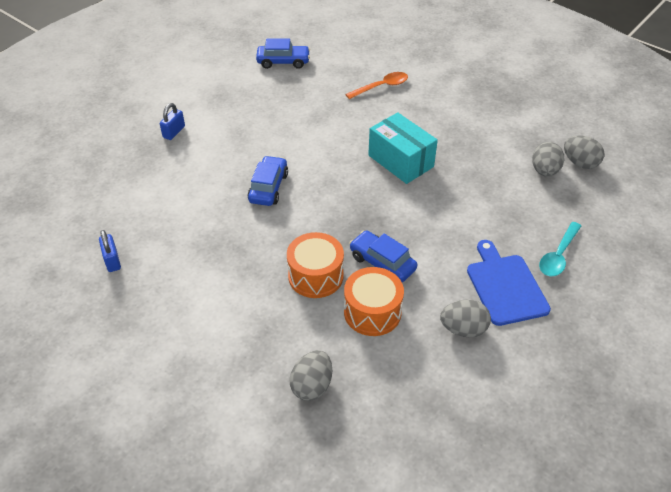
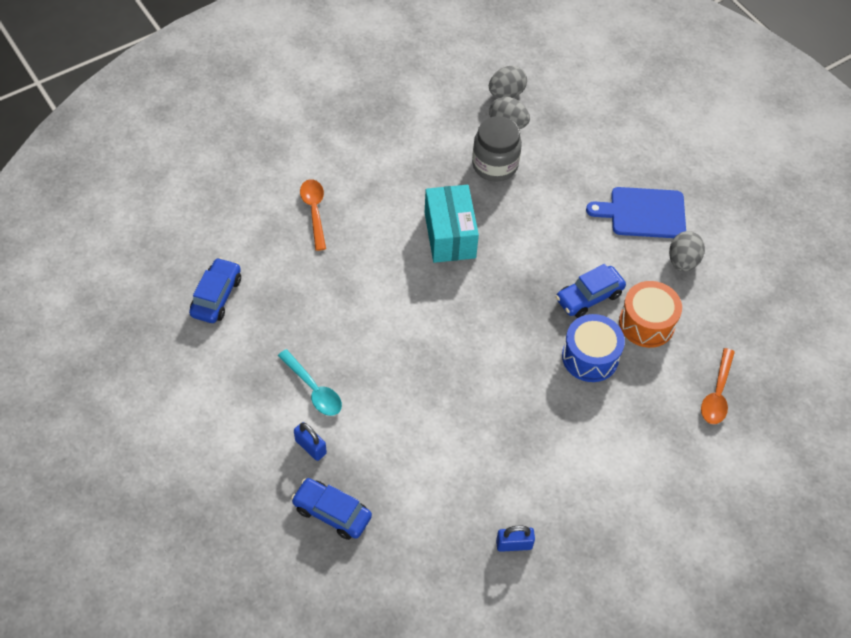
camera: 75 degrees left, 10 degrees up
blue car [248,156,288,206] -> blue car moved to [291,478,372,540]
orange drum [287,232,344,298] -> blue drum [562,314,625,382]
grey egg [290,350,332,401] -> orange spoon [701,348,735,424]
turquoise box [368,112,438,184] -> turquoise box turned 75 degrees counterclockwise [425,185,479,263]
turquoise spoon [539,222,581,276] -> turquoise spoon moved to [278,349,342,416]
none -> grey jar [472,116,522,182]

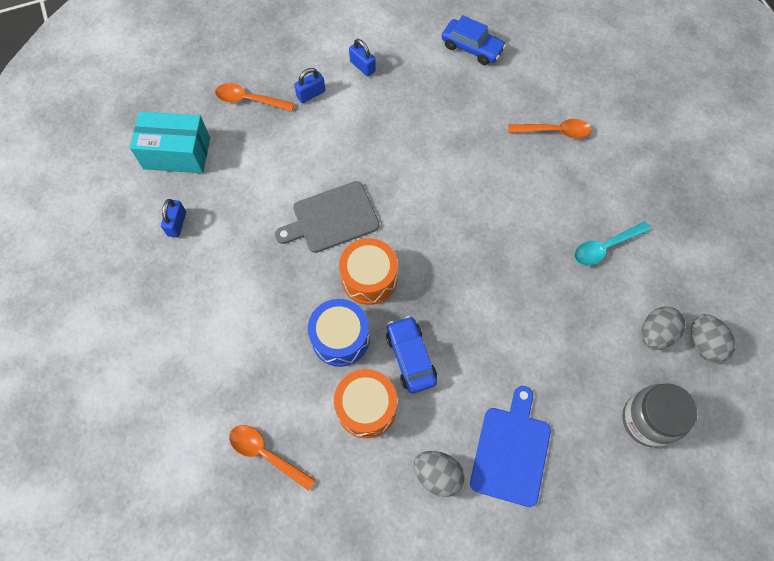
camera: 105 degrees right, 10 degrees up
turquoise spoon [278,349,342,416] -> turquoise spoon moved to [574,221,651,266]
blue car [291,478,372,540] -> orange spoon [215,83,295,112]
turquoise box [425,185,479,263] -> turquoise box moved to [130,112,210,173]
grey jar [472,116,522,182] -> grey jar moved to [622,383,698,447]
none -> grey cutting board [275,181,380,253]
none -> orange drum [339,238,398,305]
none -> blue padlock [349,39,376,77]

